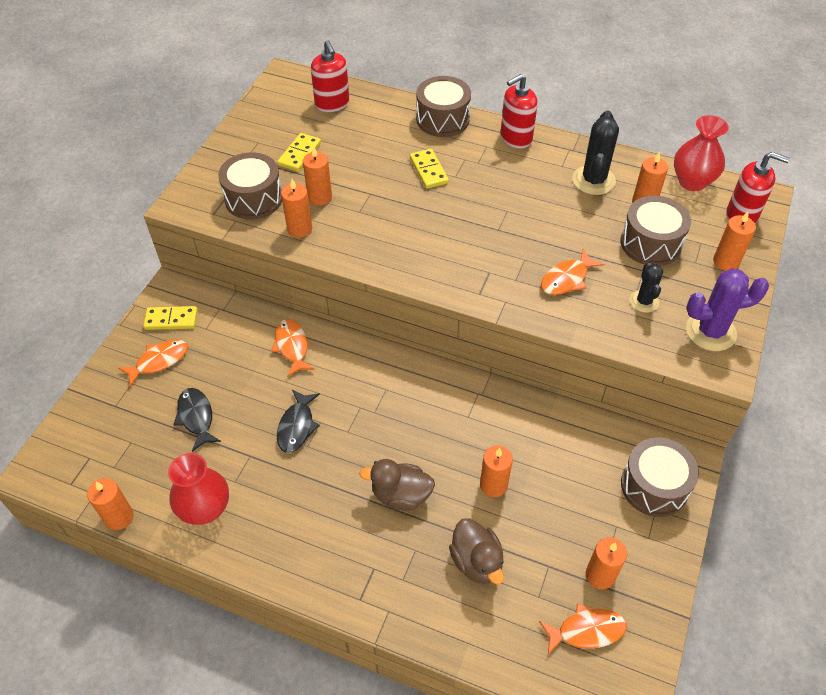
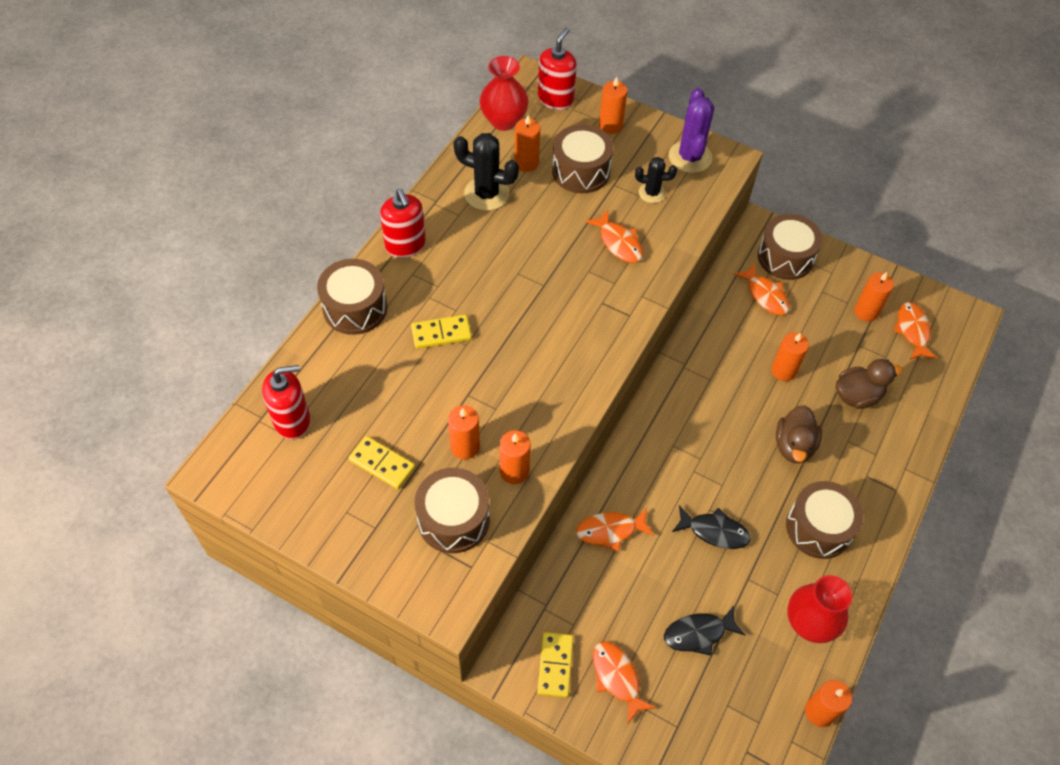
camera: 85 degrees left, 5 degrees up
none -> orange fish [734,263,789,315]
none -> brown drum [786,481,863,559]

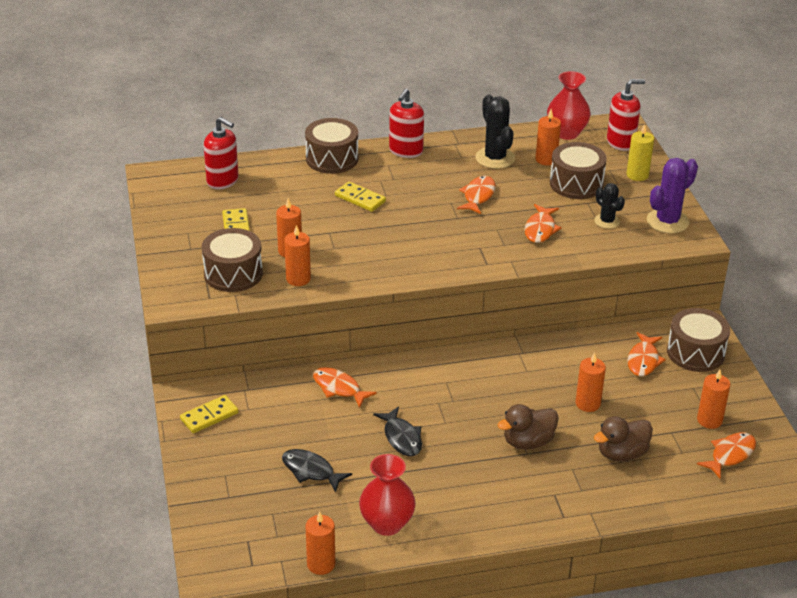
camera: 50 degrees right, 20 degrees down
orange fish [593,641,656,723] -> orange fish moved to [457,176,496,214]
orange candle [599,77,627,134] -> yellow candle [627,124,654,181]
brown drum [786,481,863,559] -> none
brown duck [836,359,902,409] -> brown duck turned 120 degrees clockwise [594,416,653,462]

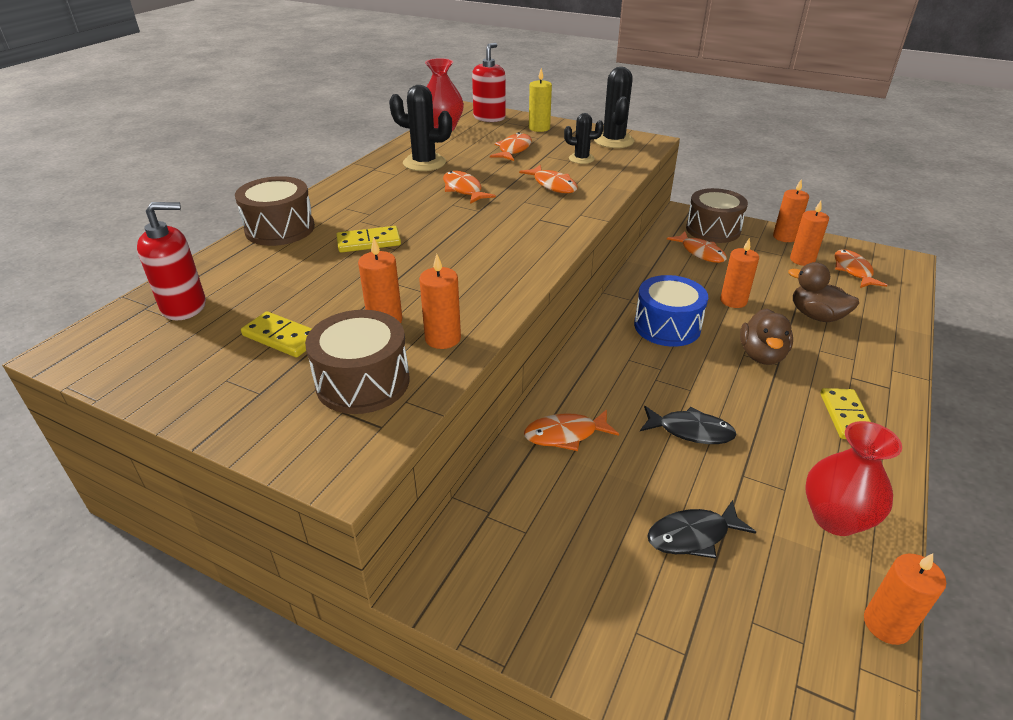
camera: 50 degrees left, 0 degrees up
yellow domino [180,395,239,433] -> yellow domino moved to [820,388,871,439]
red soap dispenser [389,89,424,158] -> none
orange candle [535,109,561,165] -> orange candle moved to [773,179,809,242]
brown drum [550,142,607,199] -> orange fish [490,132,532,161]
brown duck [594,416,653,462] -> brown duck turned 120 degrees clockwise [788,262,859,322]
purple cactus [647,158,698,233] -> black cactus [594,67,634,148]
none -> blue drum [634,275,708,347]

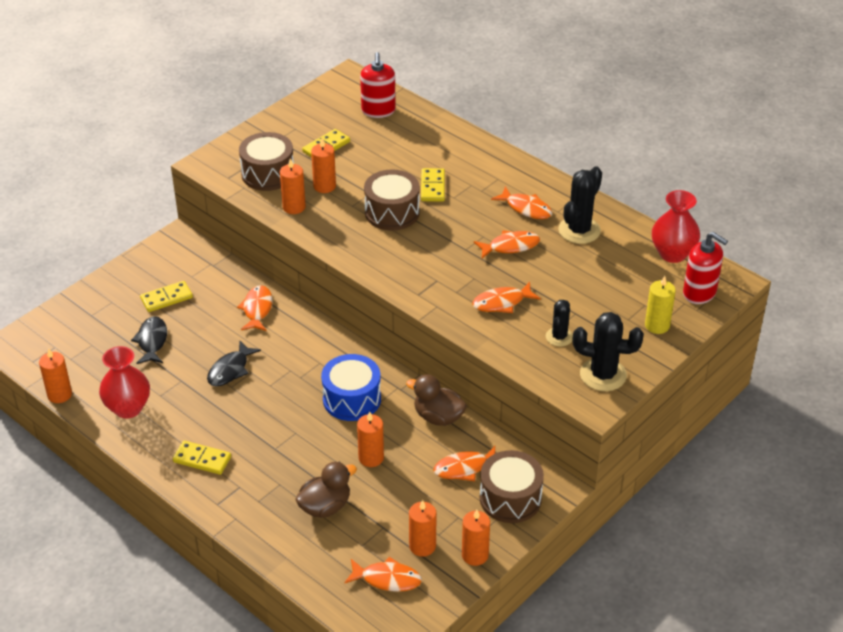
camera: 105 degrees right, 5 degrees up
brown drum [235,176,315,246] -> brown drum moved to [364,169,420,231]
orange fish [490,132,532,161] -> orange fish moved to [491,186,552,219]
brown duck [740,308,793,365] -> brown duck moved to [406,375,467,426]
none -> yellow domino [140,281,193,312]

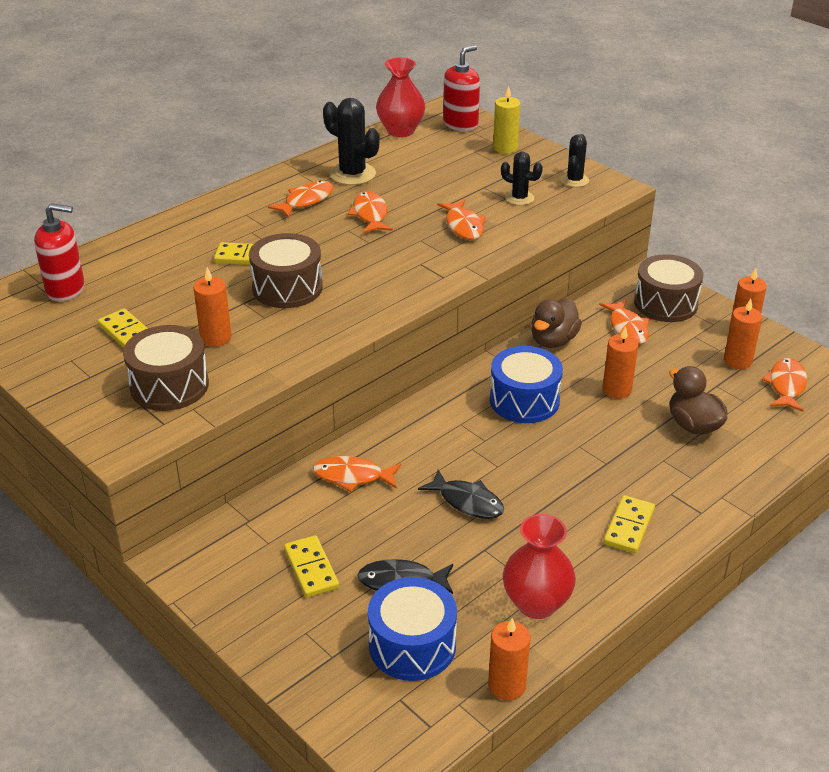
camera: 85 degrees left, 5 degrees down
orange candle [280,158,306,214] -> none
black cactus [573,312,644,391] -> black cactus [561,134,589,187], size x0.61
none -> blue drum [368,577,457,681]

